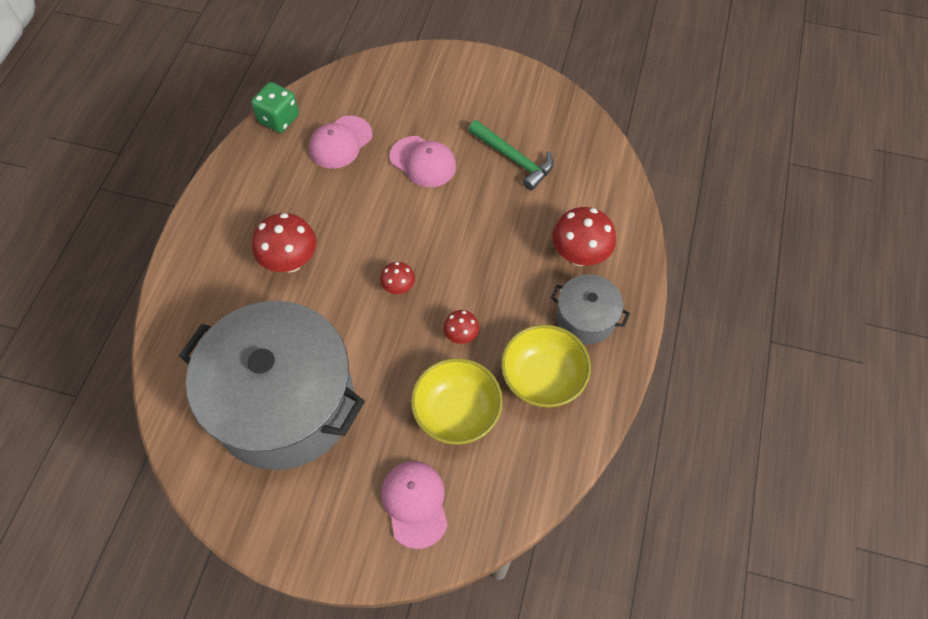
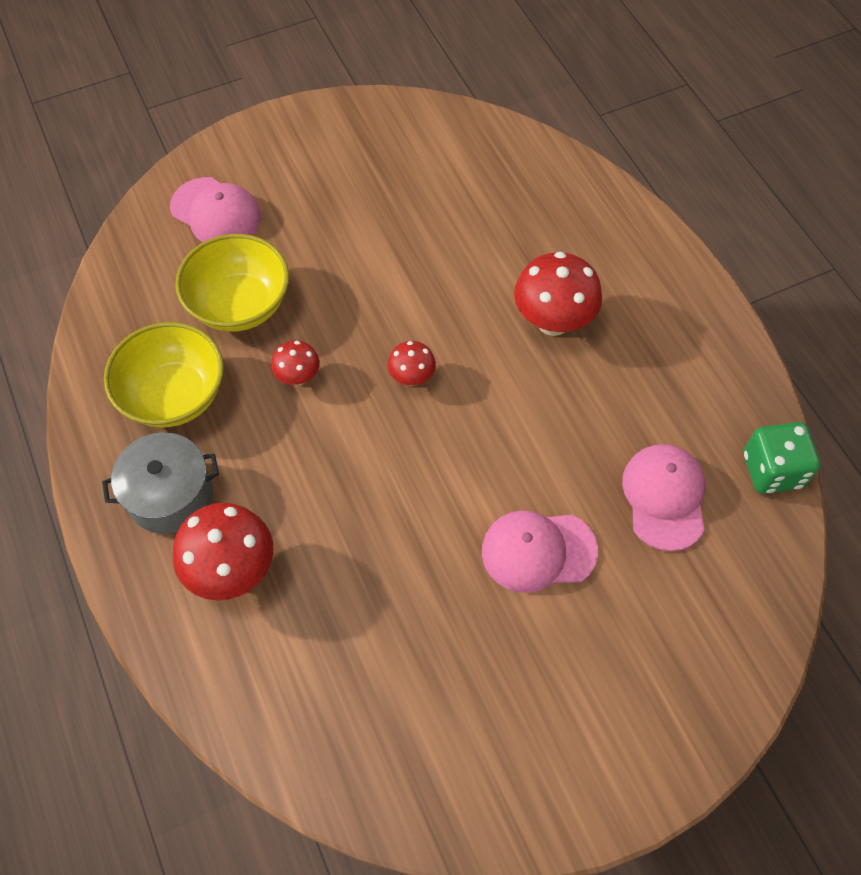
camera: 140 degrees right, 0 degrees up
grey pot [179,301,365,470] -> none
green hammer [468,120,553,191] -> none

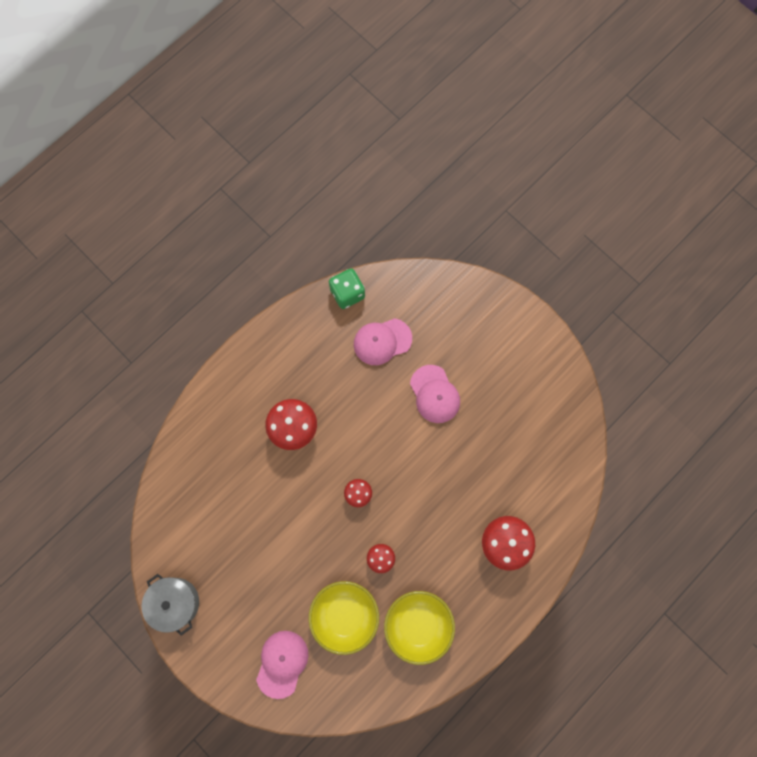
camera: 110 degrees left, 15 degrees up
grey pot [102,432,219,534] -> grey pot moved to [142,574,199,636]

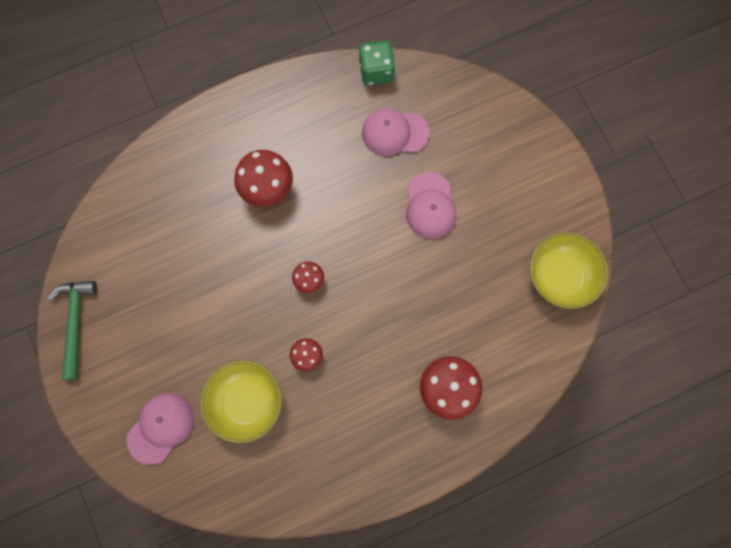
camera: 20 degrees right, 0 degrees up
grey pot [142,574,199,636] -> green hammer [48,281,97,380]
yellow bowl [384,591,455,665] -> yellow bowl moved to [530,232,608,309]

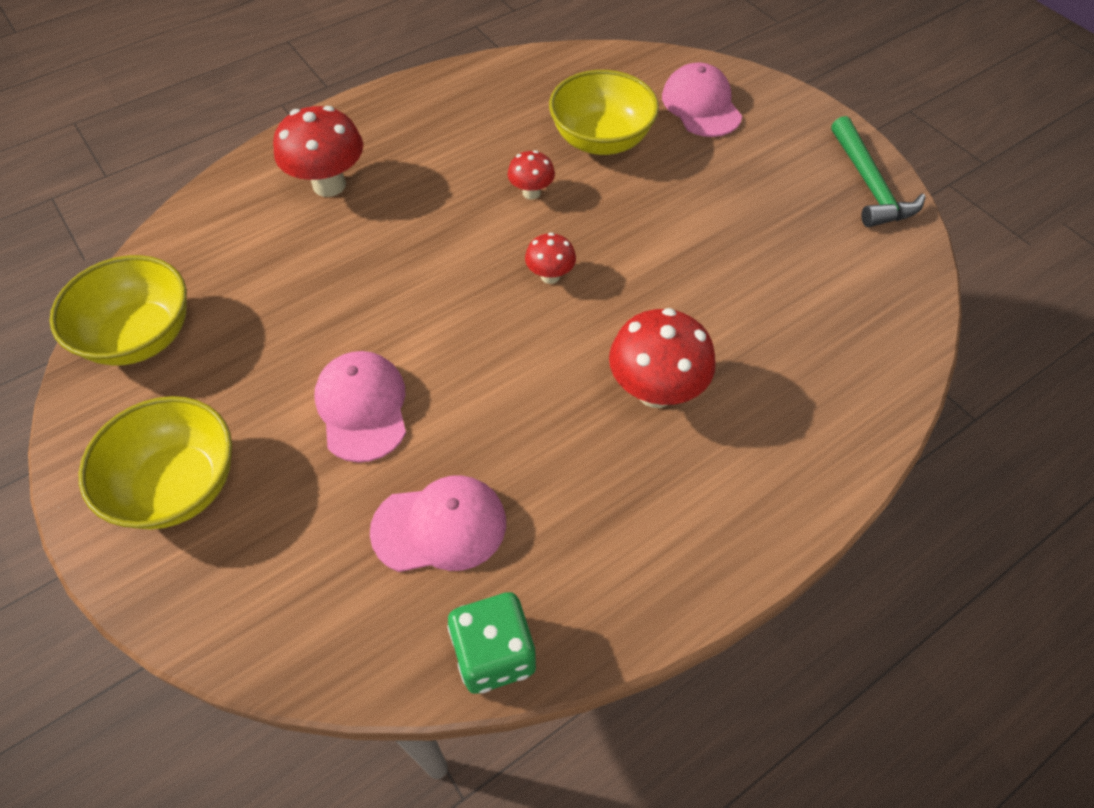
camera: 170 degrees right, 20 degrees down
pink cap [127,393,194,465] -> pink cap turned 135 degrees clockwise [662,63,742,137]
none -> yellow bowl [79,396,232,530]

